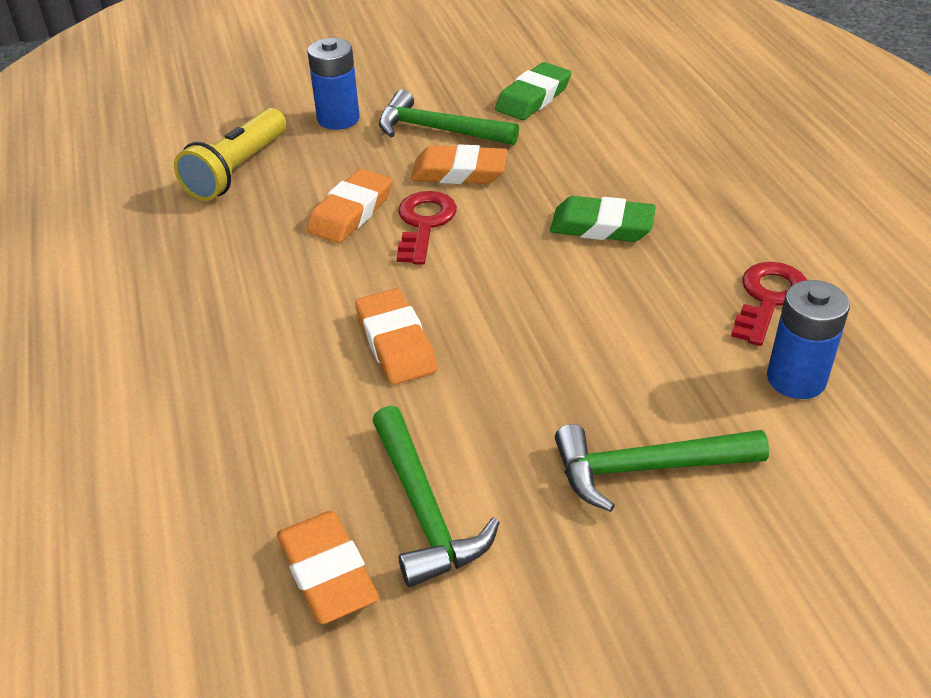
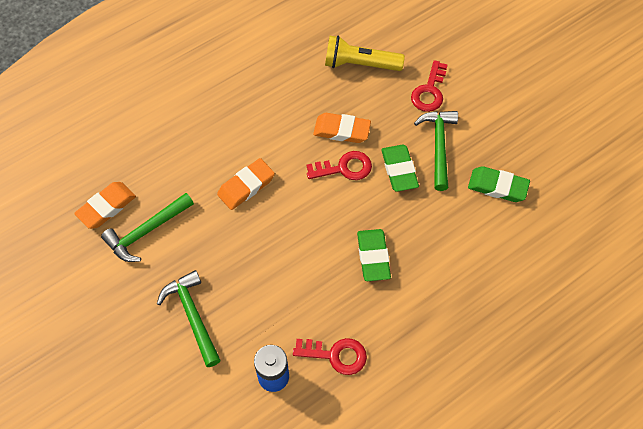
camera: 70 degrees right, 20 degrees up
blue battery [308,38,360,130] -> red key [411,60,448,112]
orange eraser [411,144,507,184] -> green eraser [381,144,419,192]

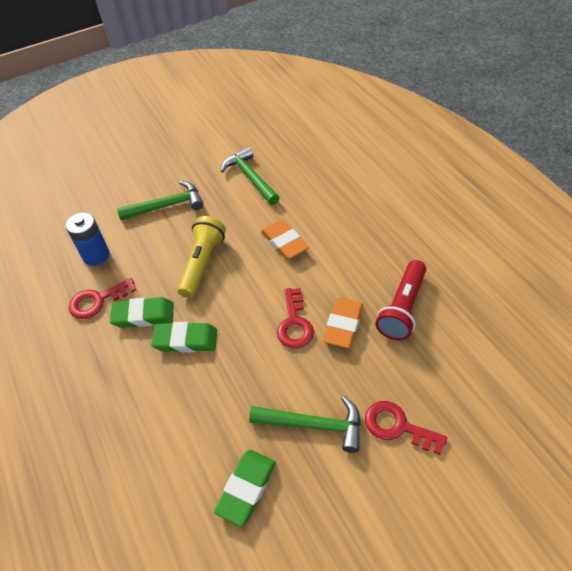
camera: 100 degrees right, 10 degrees down
orange eraser [74,182,136,229] -> none
red key [293,338,367,375] -> red key turned 45 degrees clockwise [69,278,136,319]
yellow flashlight [325,35,405,71] -> yellow flashlight moved to [177,216,226,298]
green eraser [381,144,419,192] -> green eraser moved to [110,297,174,328]
none -> red flashlight [376,260,426,340]

